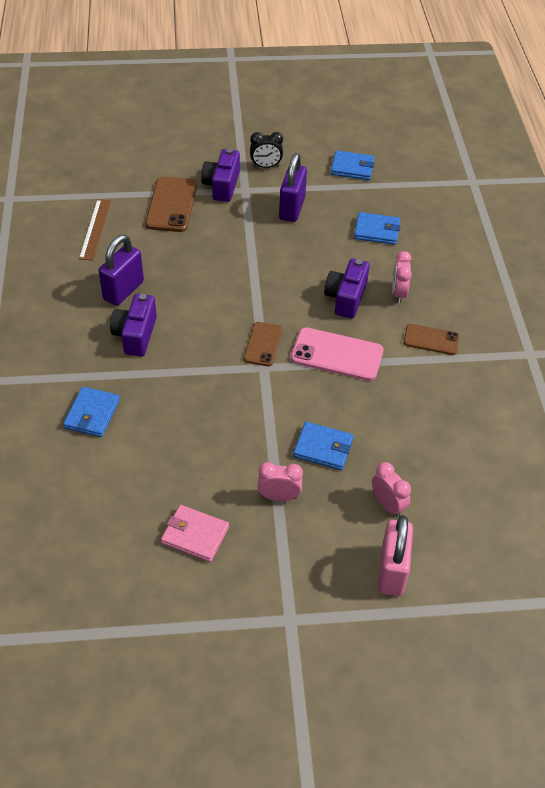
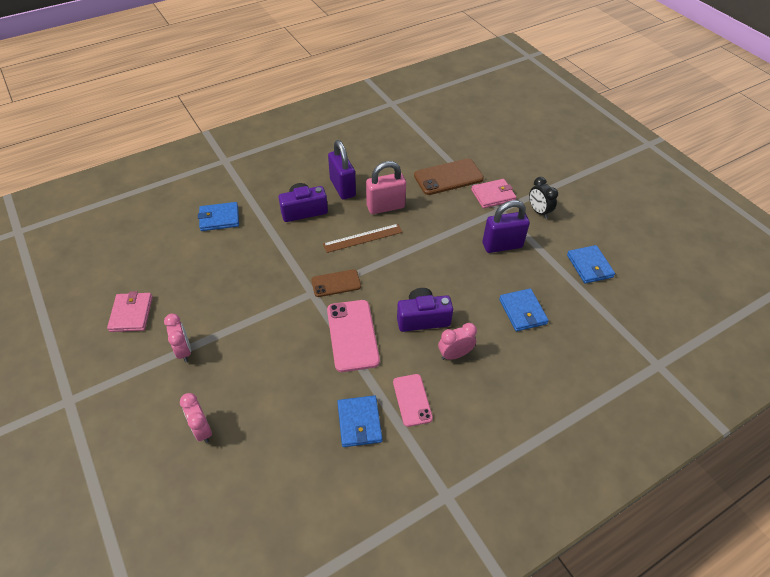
camera: 65 degrees right, 0 degrees up
brown ruler [79,199,111,261] -> brown ruler moved to [323,224,403,253]
purple padlock [98,235,144,306] -> purple padlock turned 60 degrees clockwise [328,140,356,200]
purple camera [201,148,240,202] -> pink wallet [471,179,517,208]
blue wallet [293,422,354,470] -> blue wallet moved to [337,395,382,447]
pink clock [372,462,411,517] -> pink clock turned 120 degrees clockwise [180,393,212,443]
pink padlock [378,515,413,596] -> pink padlock moved to [366,161,406,214]
brown phone [403,324,460,355] -> pink phone [393,374,433,427]

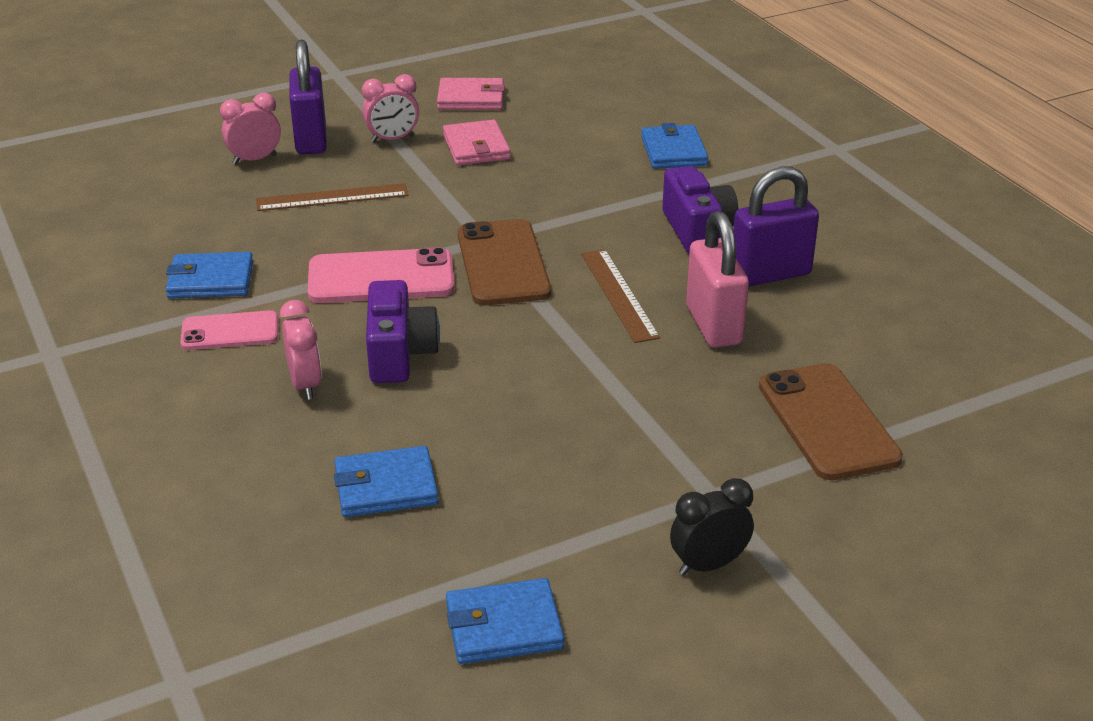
camera: 95 degrees right, 15 degrees down
brown phone [311,269,361,297] -> brown phone [458,219,551,305], size x1.60
pink wallet [471,179,517,208] -> pink wallet moved to [443,119,511,165]
purple padlock [482,200,530,253] -> purple padlock moved to [290,40,327,154]
none -> brown ruler [256,183,408,211]

